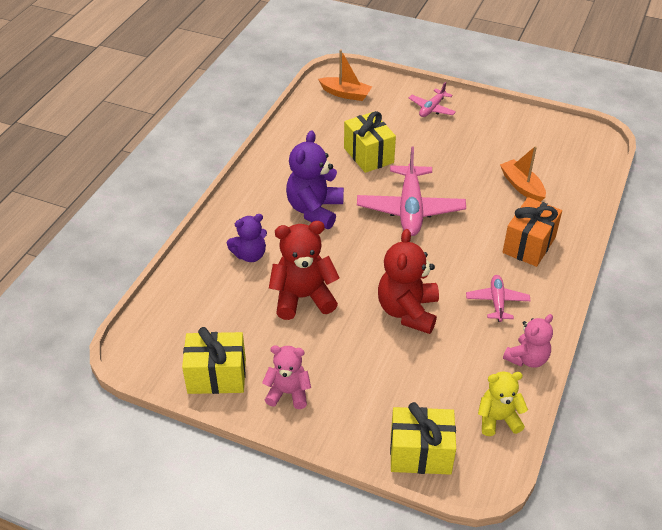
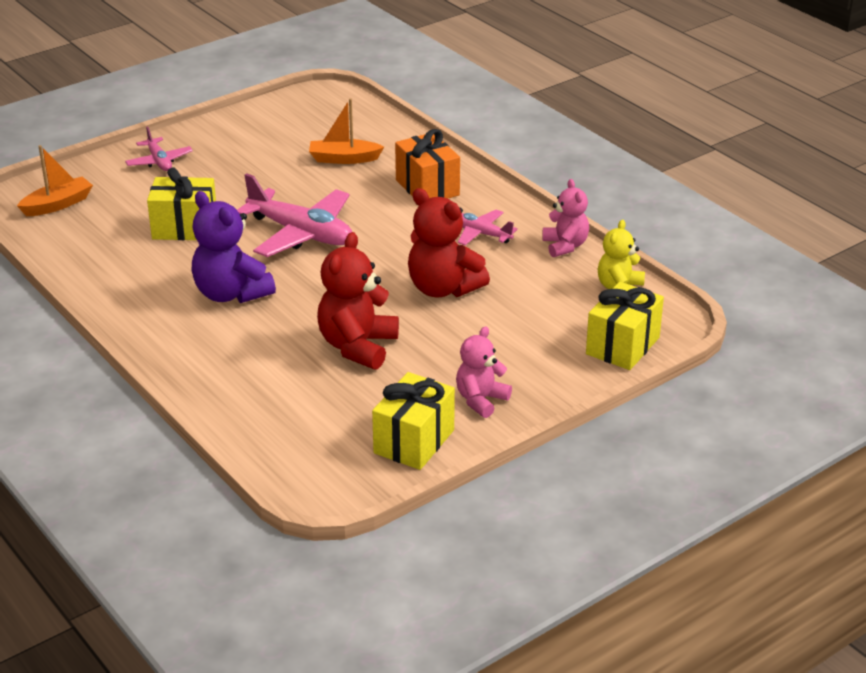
camera: 60 degrees left, 10 degrees down
purple teddy bear [227,214,267,262] -> none

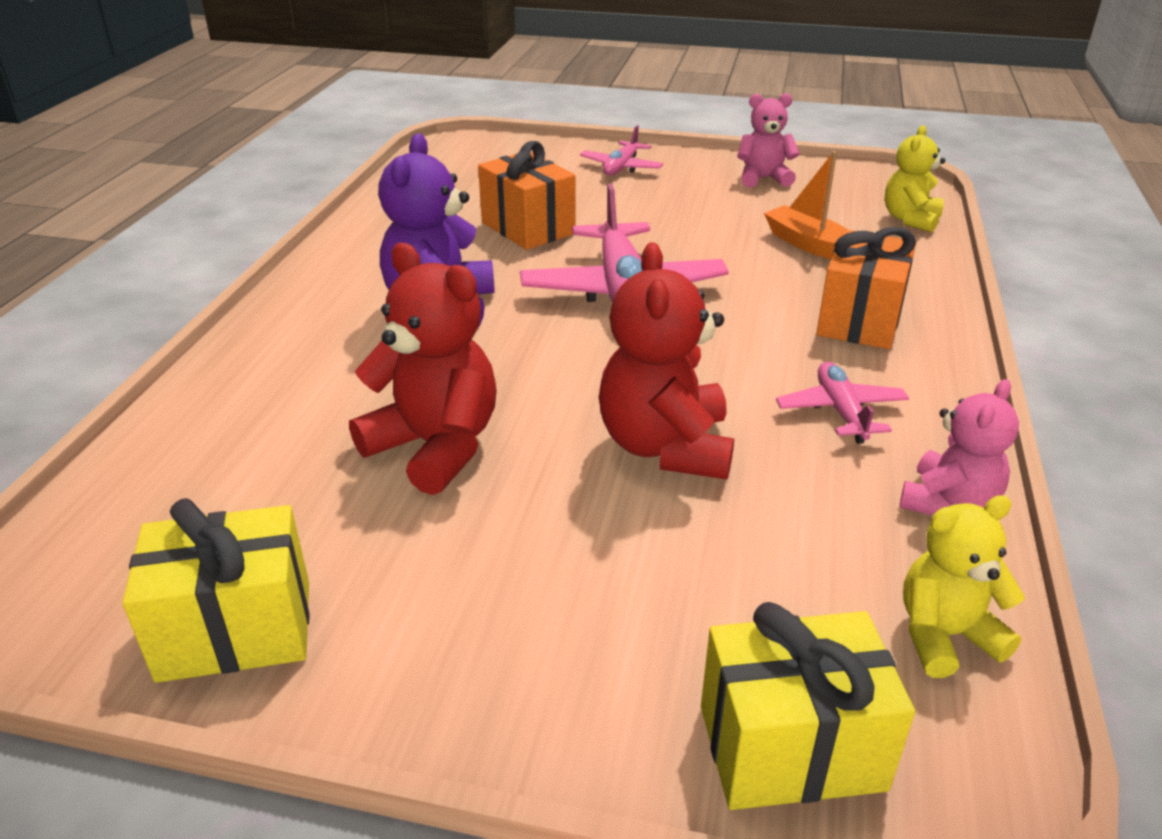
camera: 50 degrees right, 0 degrees up
orange boat [17,145,93,216] -> none
yellow gift [147,167,216,240] -> orange gift [478,141,576,250]
red teddy bear [317,232,399,370] -> red teddy bear turned 60 degrees clockwise [349,243,497,495]
pink teddy bear [456,326,512,418] -> pink teddy bear moved to [737,93,800,188]
none -> yellow teddy bear [885,125,945,232]

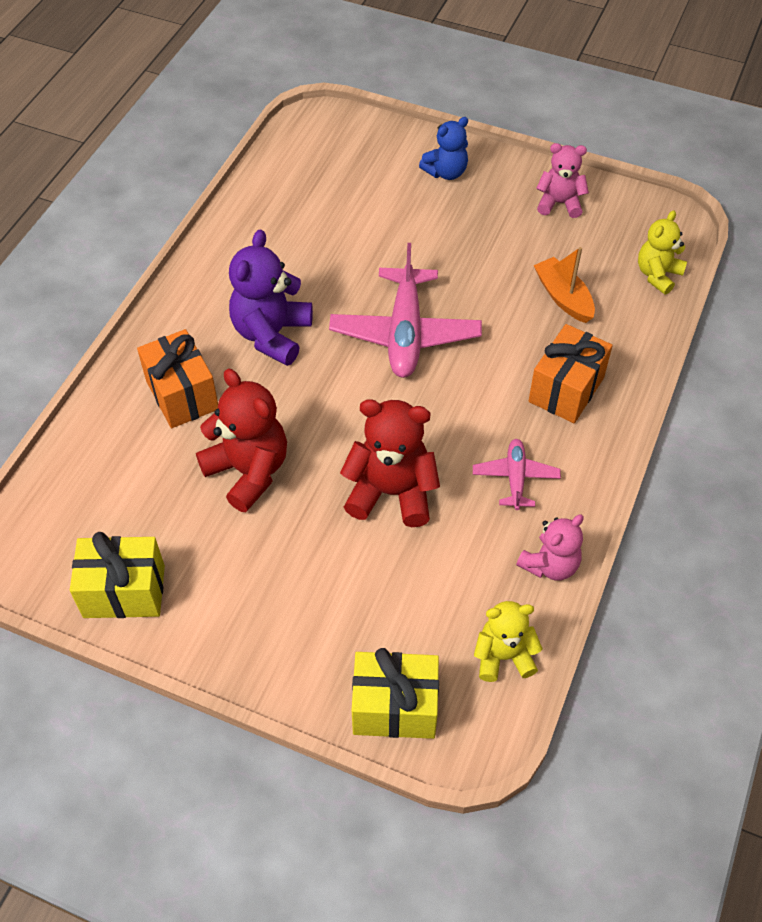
camera: 10 degrees right, 20 degrees up
orange gift [478,141,576,250] -> orange gift moved to [137,329,218,428]
pink plane [580,125,663,175] -> blue teddy bear [419,117,468,180]
red teddy bear [599,243,734,479] -> red teddy bear turned 90 degrees clockwise [340,399,440,527]

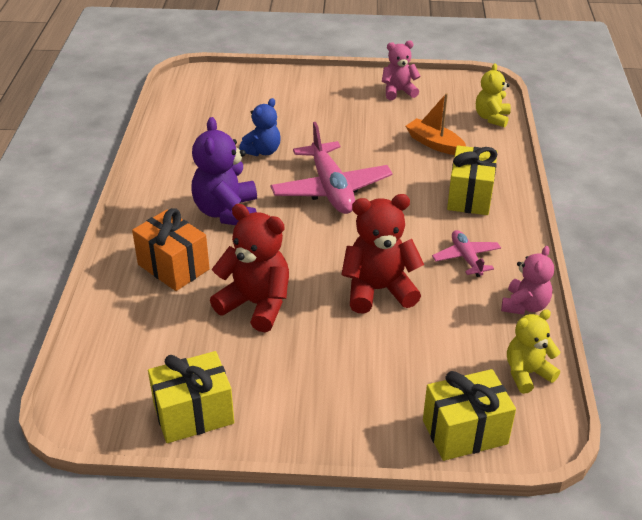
camera: 20 degrees left, 15 degrees down
blue teddy bear [419,117,468,180] -> blue teddy bear moved to [239,98,281,156]
orange gift [529,324,613,423] -> yellow gift [447,145,498,215]

